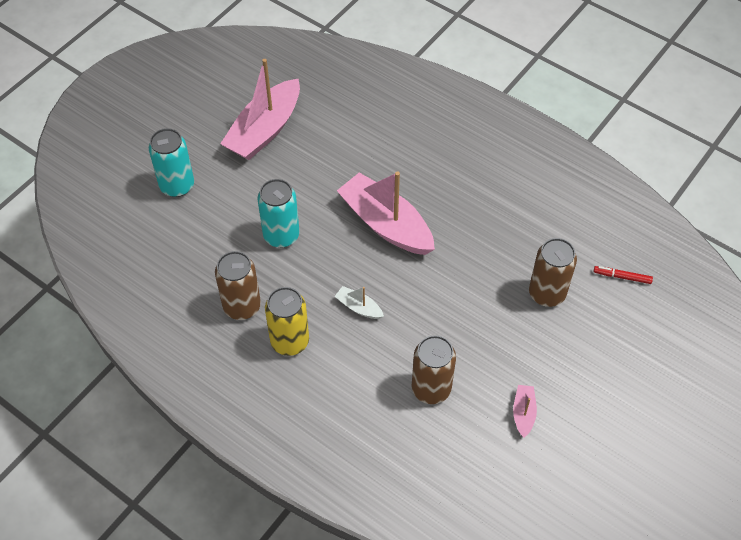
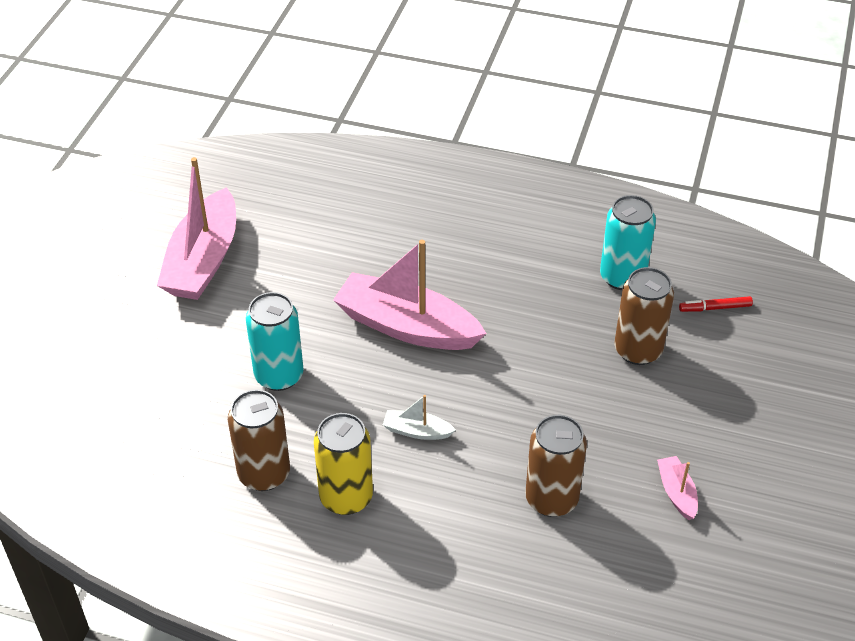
camera: 20 degrees left, 10 degrees down
turquoise can [149,128,194,197] -> turquoise can moved to [600,195,656,290]

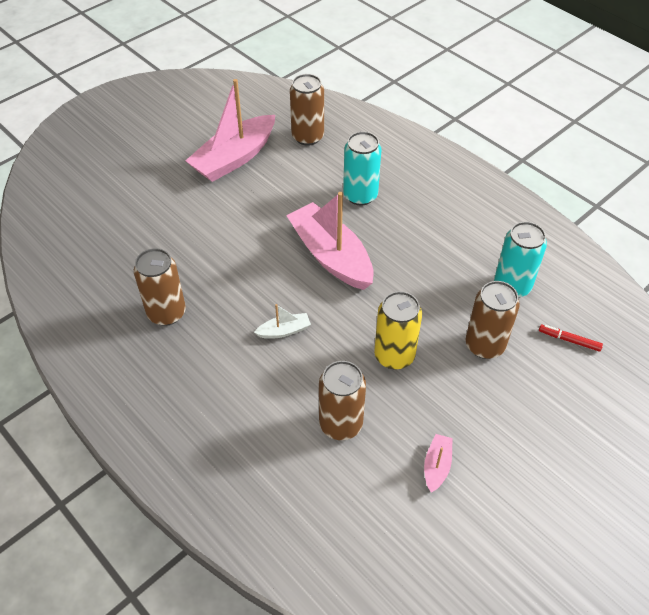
camera: 30 degrees right, 5 degrees up
turquoise can [246,292,304,391] -> turquoise can moved to [343,131,382,206]
yellow can [314,413,373,515] -> yellow can moved to [374,291,422,370]
white boat [383,395,456,440] -> white boat turned 120 degrees clockwise [254,304,311,339]
none -> brown can [290,74,324,146]

